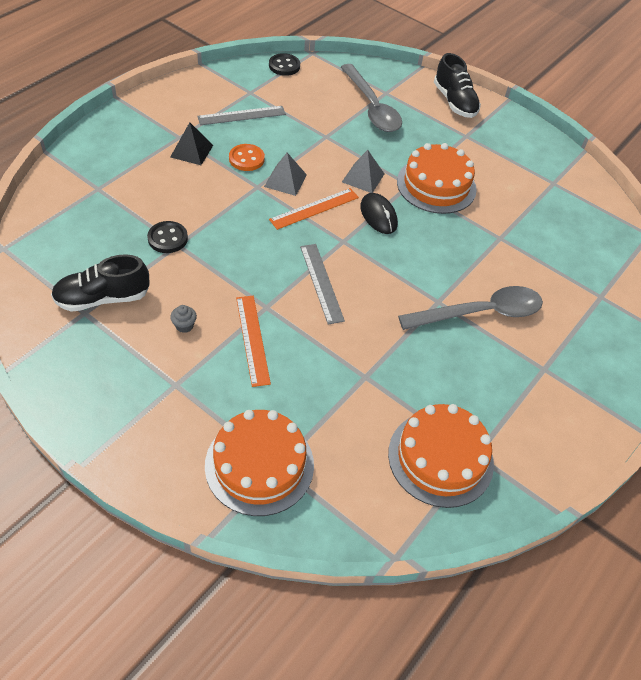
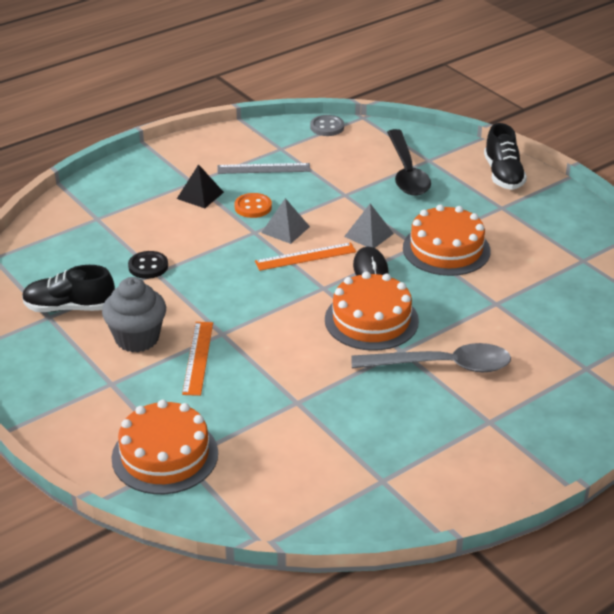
camera: 20 degrees right, 15 degrees down
grey cupcake [170,305,197,333] -> grey cupcake [102,277,166,353], size x2.49
black button [269,53,300,76] -> grey button [310,115,344,136]
grey ruler [300,244,345,324] -> none
grey spoon [341,64,402,132] -> black spoon [387,129,431,196]
orange cake [388,404,494,508] -> orange cake moved to [325,272,419,351]

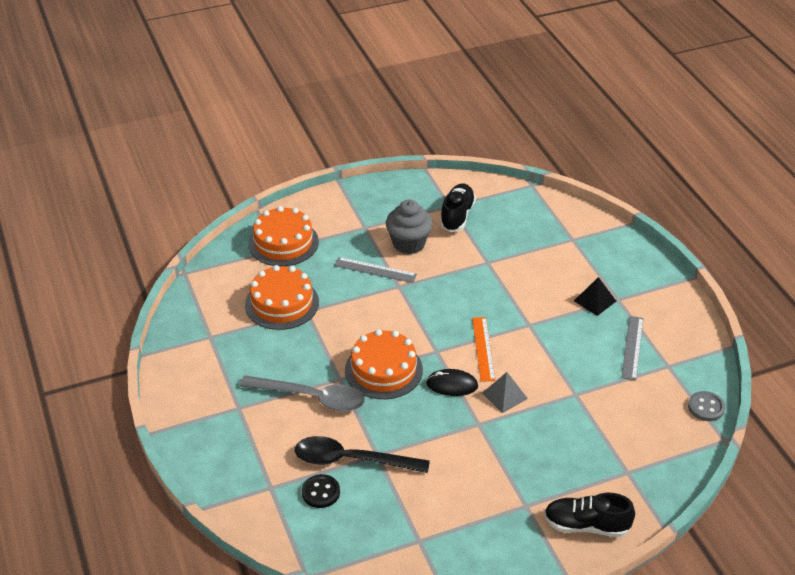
camera: 105 degrees right, 5 degrees up
black button [128,251,168,279] -> black button moved to [302,474,340,508]
orange ruler [182,322,213,396] -> grey ruler [334,257,417,283]
orange button [234,193,272,218] -> none
grey pyramid [261,198,310,244] -> none
grey spoon [351,343,511,372] -> grey spoon turned 90 degrees counterclockwise [240,376,365,412]
black spoon [387,129,431,196] -> black spoon moved to [295,436,430,473]
orange cake [403,205,491,276] -> orange cake moved to [245,265,319,330]

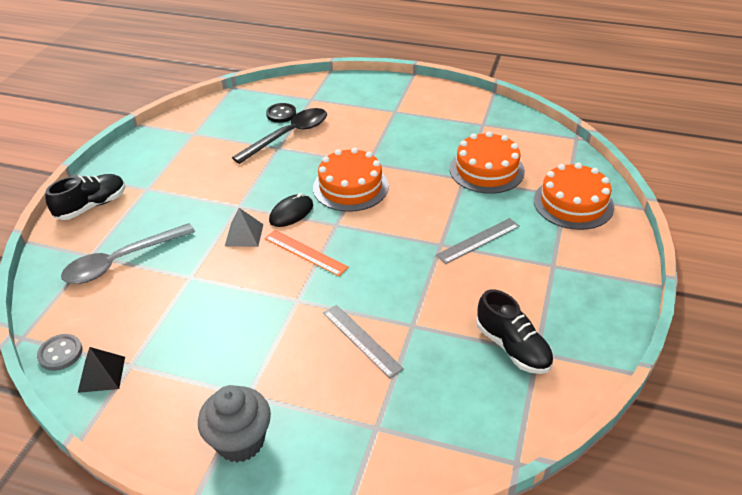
camera: 130 degrees right, 0 degrees up
grey spoon [240,376,365,412] -> grey spoon moved to [61,223,195,284]
grey cupcake [386,200,433,254] -> grey cupcake moved to [198,385,271,462]
black pyramid [574,277,616,316] -> black pyramid moved to [78,347,125,393]
grey ruler [621,316,644,380] -> grey ruler moved to [323,305,404,378]

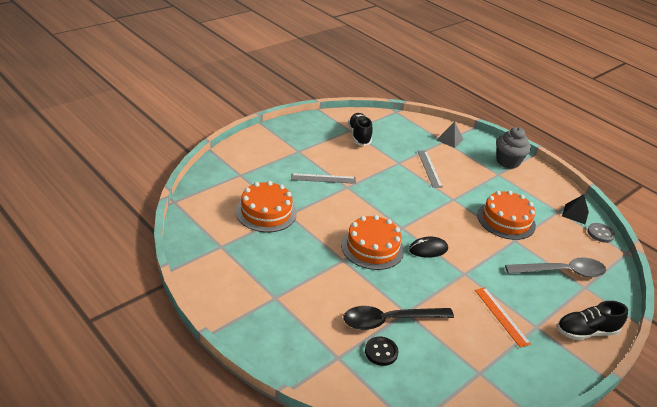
camera: 155 degrees left, 5 degrees down
grey pyramid [225,208,264,247] -> grey pyramid moved to [437,121,464,148]
orange ruler [265,230,349,276] -> orange ruler moved to [475,287,531,348]
orange cake [534,163,614,230] -> orange cake moved to [477,190,536,240]

